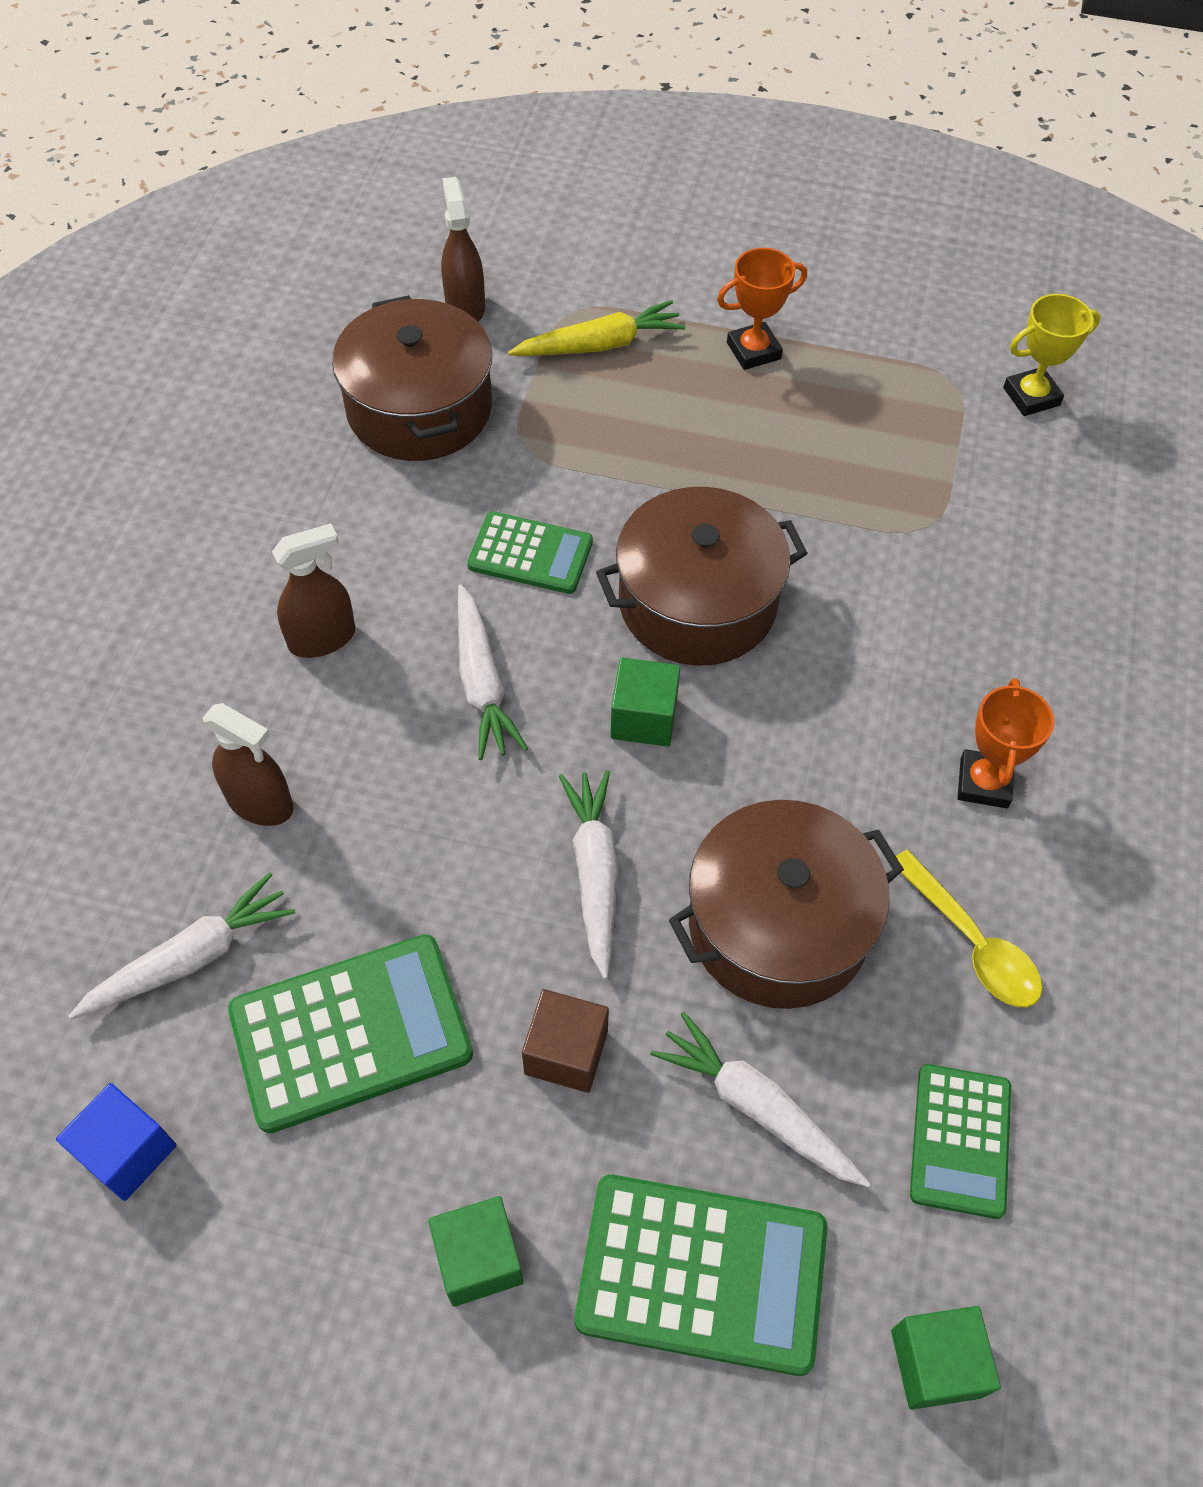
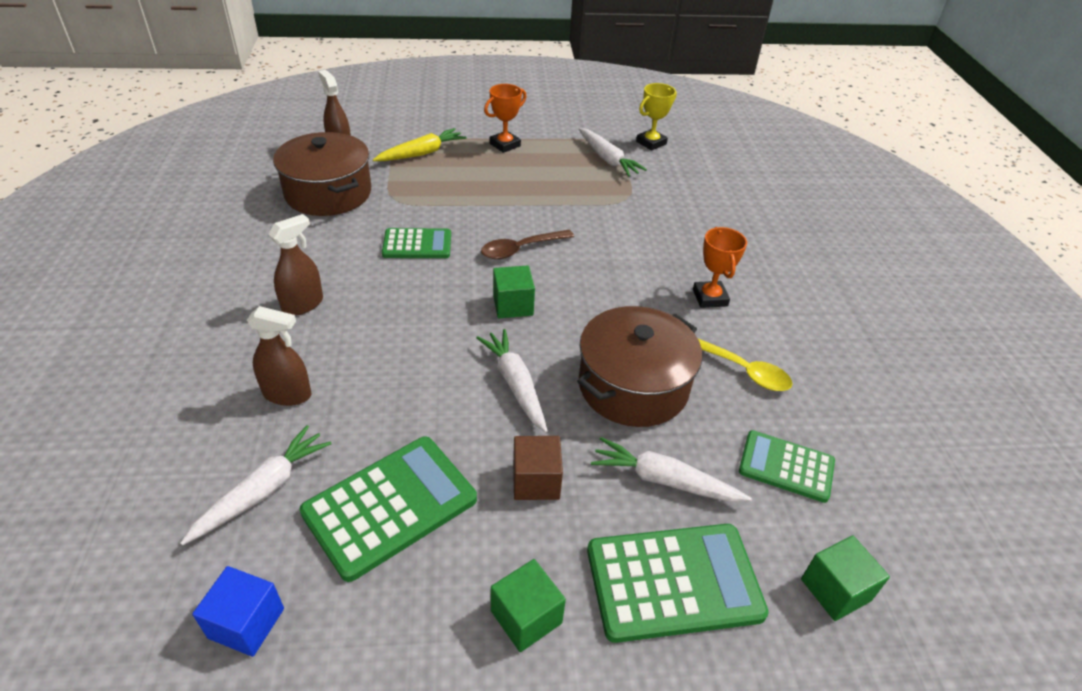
camera: 20 degrees left, 15 degrees down
white carrot [458,584,528,760] -> white carrot moved to [579,128,647,177]
brown pot [596,487,807,665] -> brown spoon [481,230,574,259]
green calculator [910,1064,1011,1219] -> green calculator turned 120 degrees clockwise [739,430,835,503]

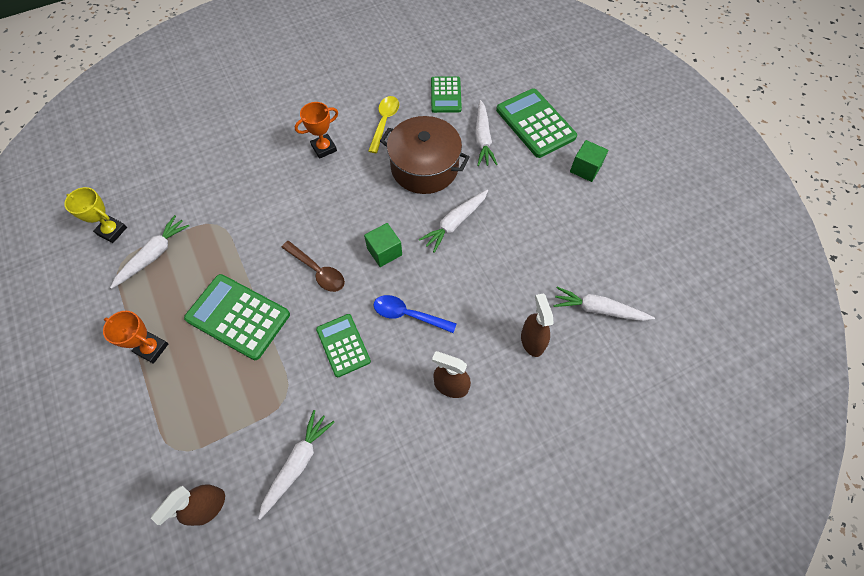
camera: 110 degrees left, 20 degrees up
blue cube [192,566,284,657] -> none
brown pot [273,132,371,216] -> white carrot [258,410,335,520]
green calculator [300,437,477,582] -> green calculator moved to [184,274,290,360]
yellow carrot [373,128,467,161] -> none
brown cube [513,436,563,500] -> none
green cube [801,536,890,621] -> none
none -> blue spoon [373,295,457,333]

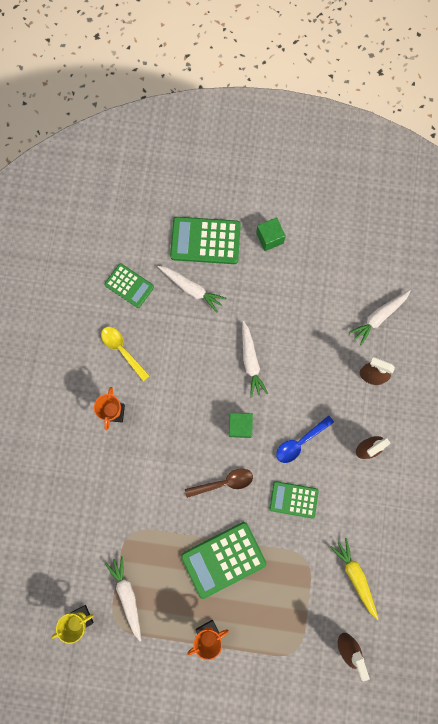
camera: 55 degrees left, 15 degrees up
white carrot [258,410,335,520] -> yellow carrot [330,538,378,620]
brown pot [380,116,470,194] -> none

